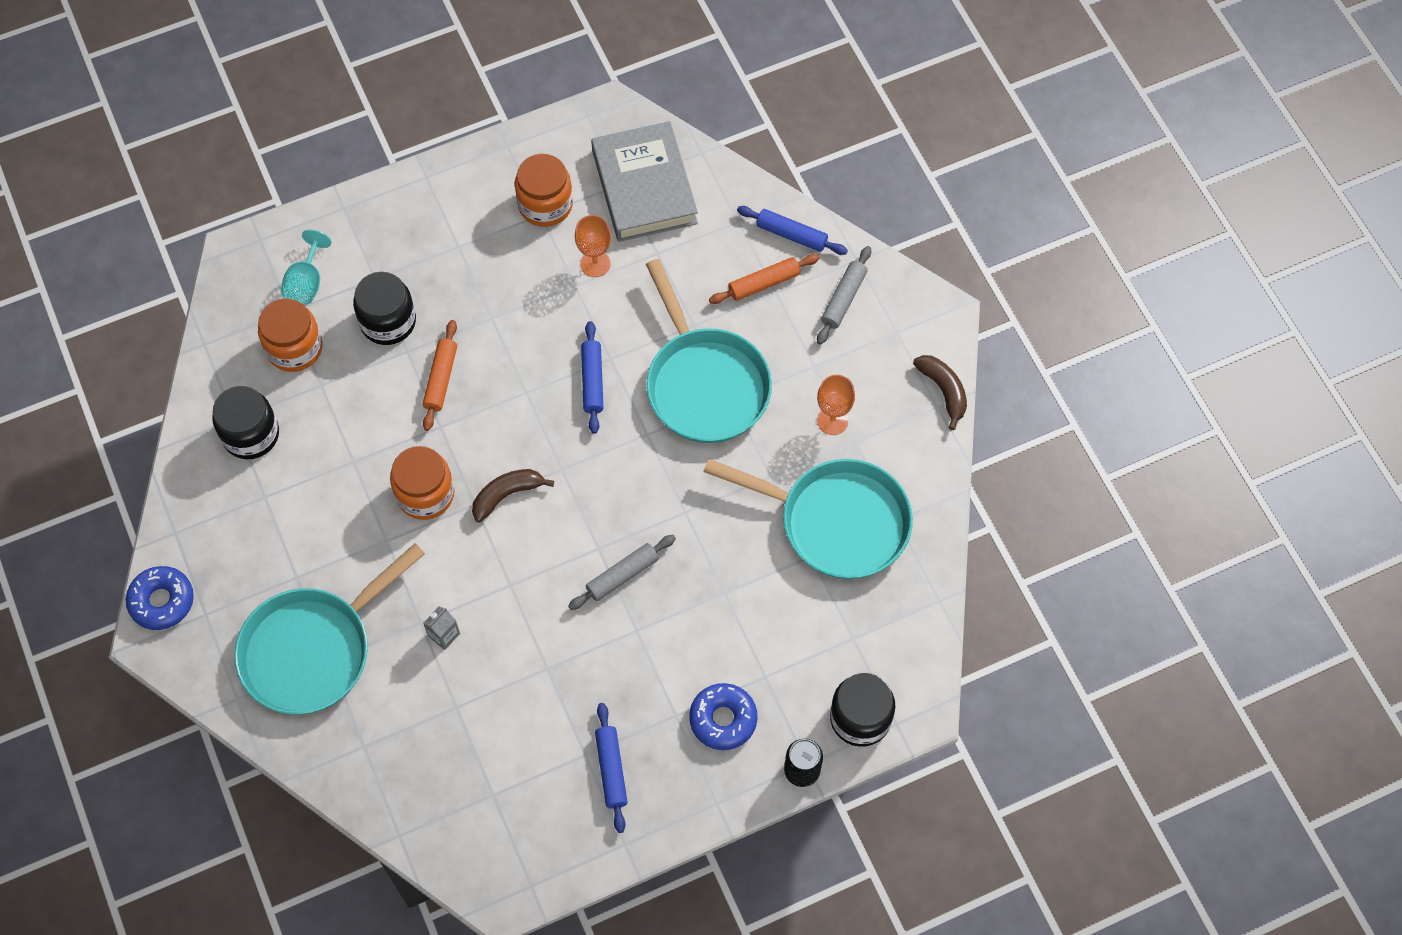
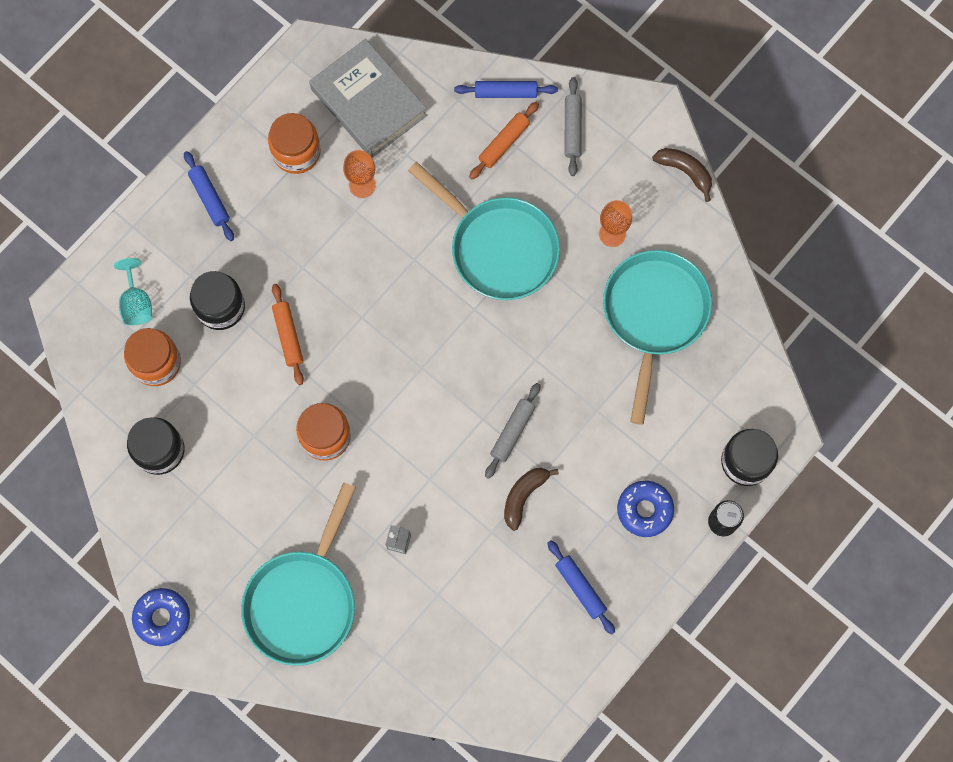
camera: 25 degrees left, 10 degrees up
brown banana [472,469,554,522] -> brown banana moved to [504,468,559,531]
blue rolling pin [581,321,604,434] -> blue rolling pin moved to [184,151,234,241]
turquoise pan [703,459,913,579] -> turquoise pan turned 75 degrees counterclockwise [603,250,712,425]

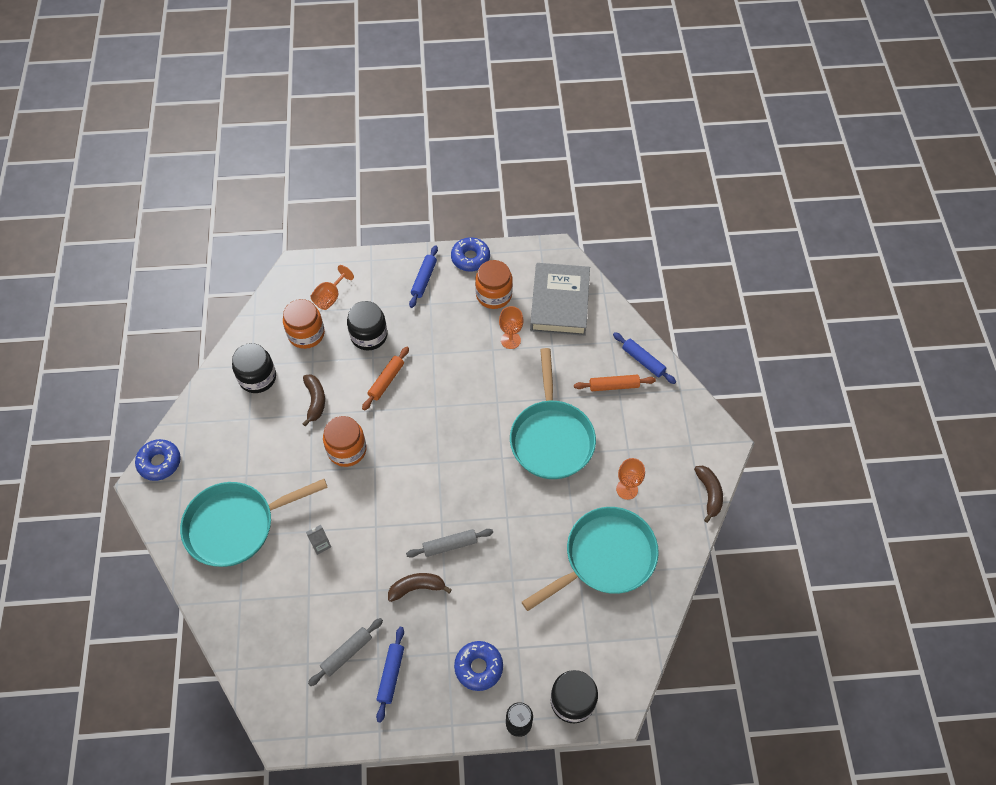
camera: 45 degrees right, 15 degrees down
turquoise goblet [114,258,152,325] -> orange goblet [311,265,354,310]
grey rolling pin [565,77,582,176] -> grey rolling pin moved to [308,618,383,686]
none -> brown banana [303,374,325,426]
none -> blue donut [451,237,490,271]

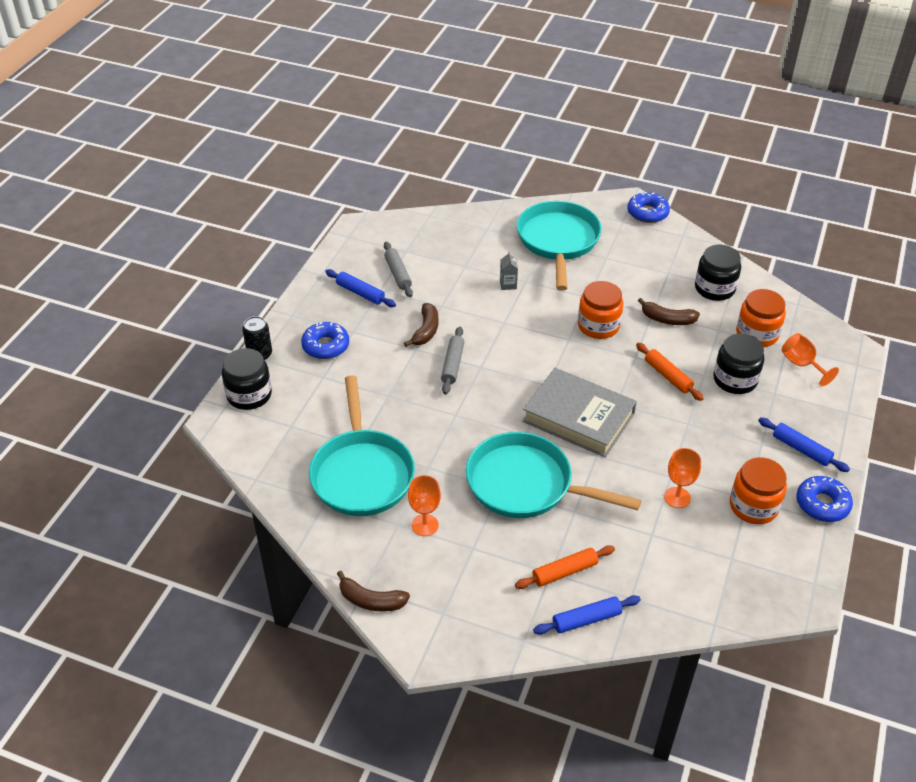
camera: 115 degrees right, 15 degrees down
grey book [530,263,590,336] -> grey book moved to [522,368,637,457]
orange rolling pin [574,375,656,391] -> orange rolling pin turned 45 degrees clockwise [515,545,615,589]

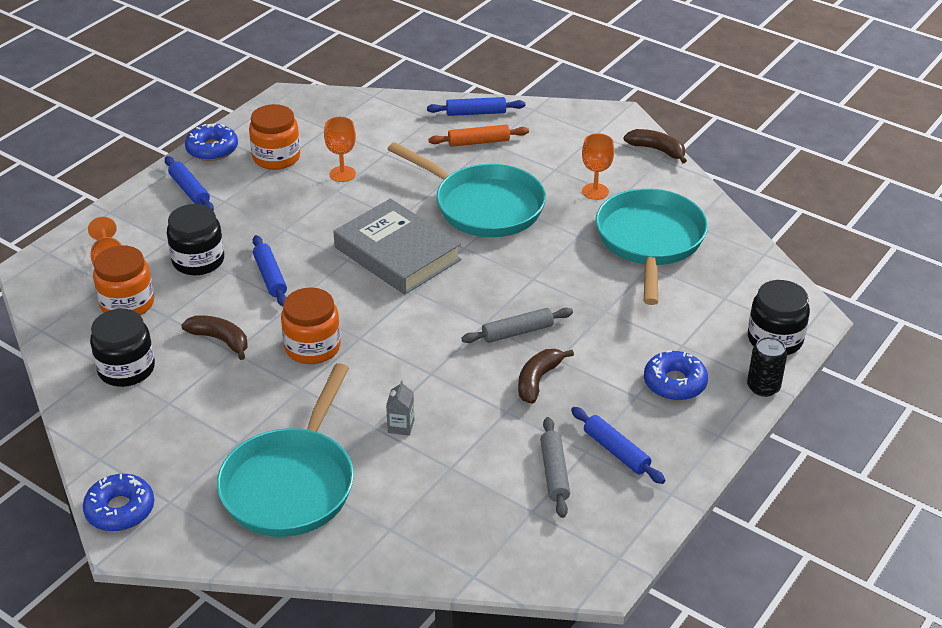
camera: 165 degrees left, 5 degrees down
grey rolling pin [441,327,464,395] -> grey rolling pin turned 45 degrees clockwise [461,308,573,343]
orange rolling pin [636,343,704,401] -> blue rolling pin [253,235,287,306]

